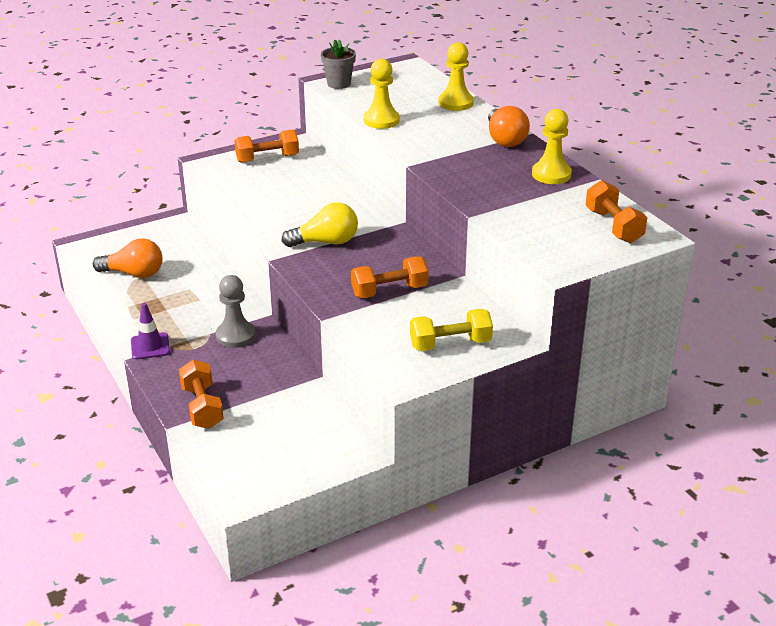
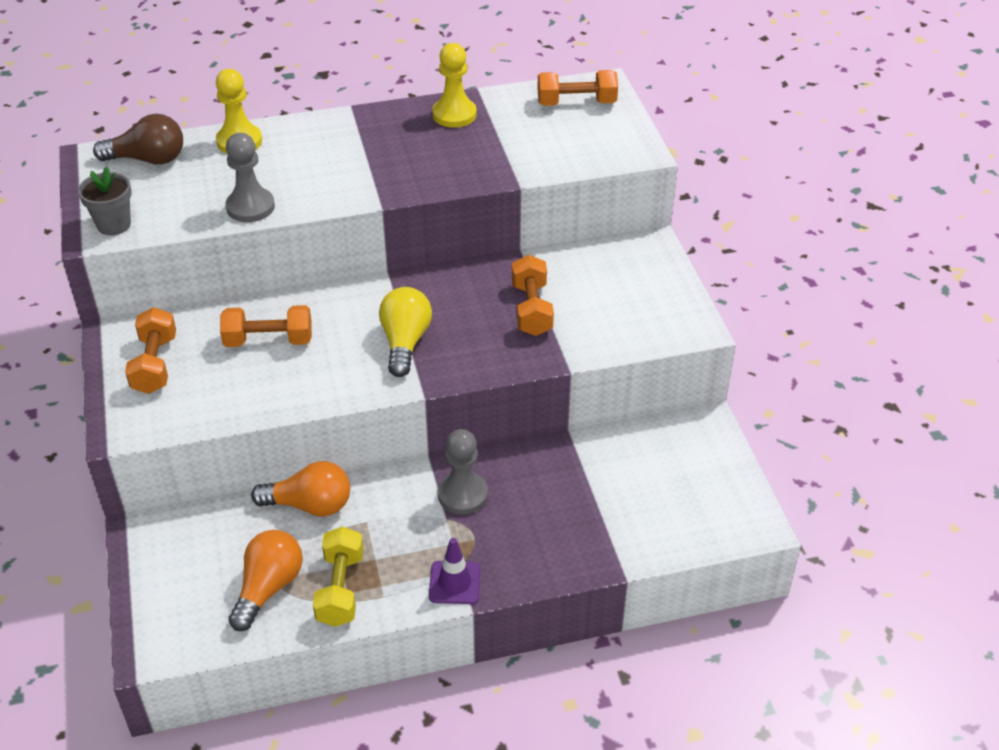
camera: 75 degrees left, 10 degrees up
orange dumbbell [179,360,224,429] -> orange dumbbell moved to [220,305,312,347]
yellow pawn [364,59,400,129] -> grey pawn [225,133,275,222]
yellow dumbbell [410,309,493,351] -> yellow dumbbell moved to [313,527,363,627]
orange light bulb [488,106,530,147] -> orange light bulb moved to [251,461,350,517]
none -> brown light bulb [93,114,183,165]

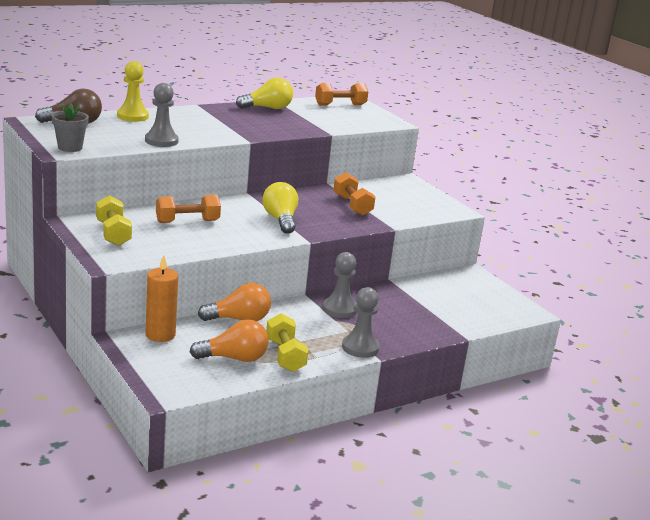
camera: 20 degrees left, 20 degrees down
orange dumbbell [125,307,176,394] -> yellow dumbbell [96,195,132,246]
orange light bulb [228,530,303,631] -> orange light bulb turned 75 degrees clockwise [190,319,269,362]
purple traffic cone [429,538,480,604] -> grey pawn [342,287,380,358]
yellow pawn [432,43,477,128] -> yellow light bulb [236,77,293,109]
none -> orange candle [146,255,178,342]

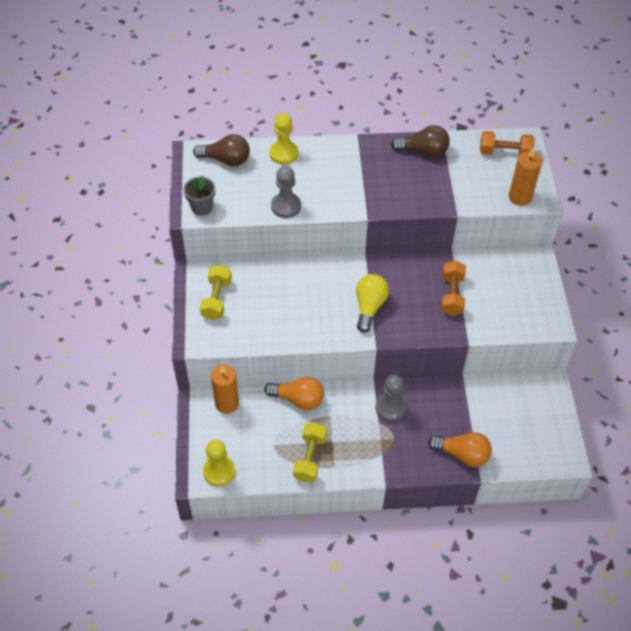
camera: 30 degrees right, 30 degrees up
orange dumbbell [156,195,221,223] -> none
orange light bulb [190,319,269,362] -> orange light bulb moved to [428,432,492,467]
yellow light bulb [236,77,293,109] -> brown light bulb [391,125,450,157]
grey pawn [342,287,380,358] -> none
none -> yellow pawn [203,440,235,487]
none -> orange candle [509,147,542,206]

